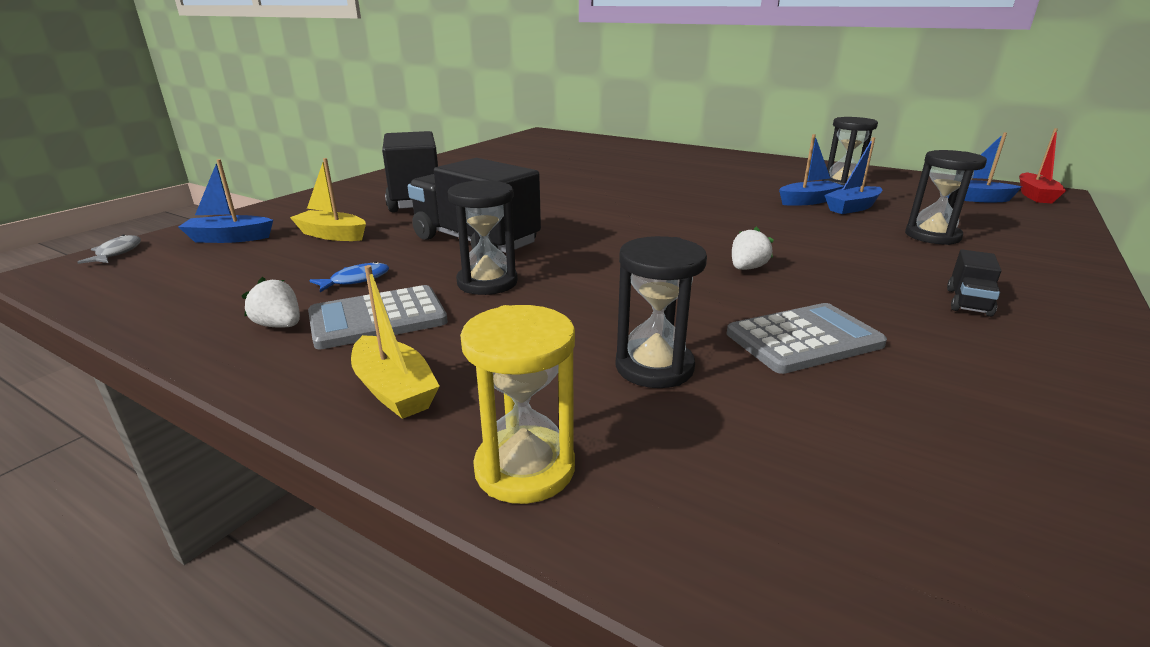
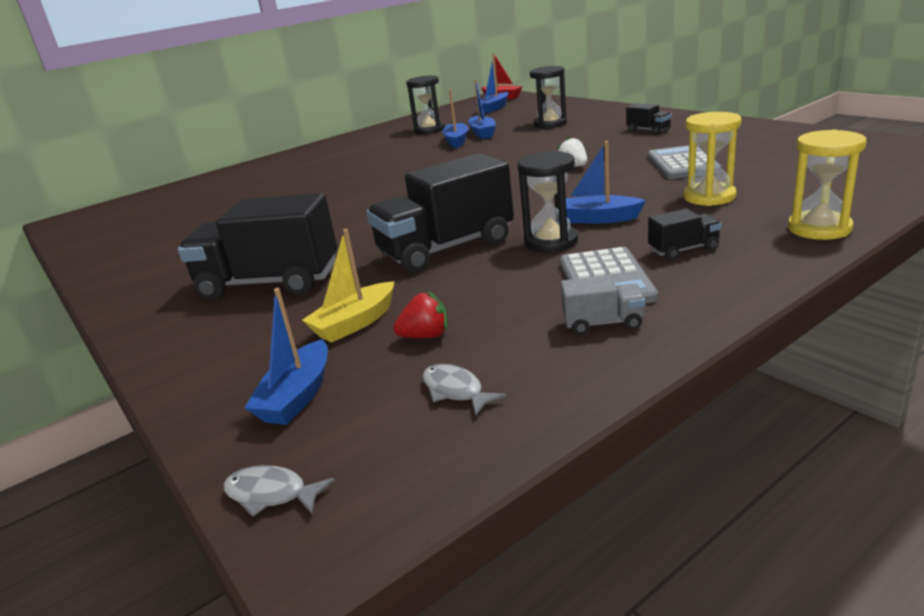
camera: 65 degrees left, 0 degrees up
white strawberry [242,277,300,327] -> grey truck [561,275,645,334]
blue fish [310,262,389,292] -> none
yellow boat [351,265,440,419] -> none
black hourglass [615,236,707,388] -> yellow hourglass [683,112,742,206]
none -> red strawberry [393,291,448,338]
none -> grey fish [422,364,506,416]
none -> blue boat [566,141,646,224]
none -> black truck [648,209,722,260]

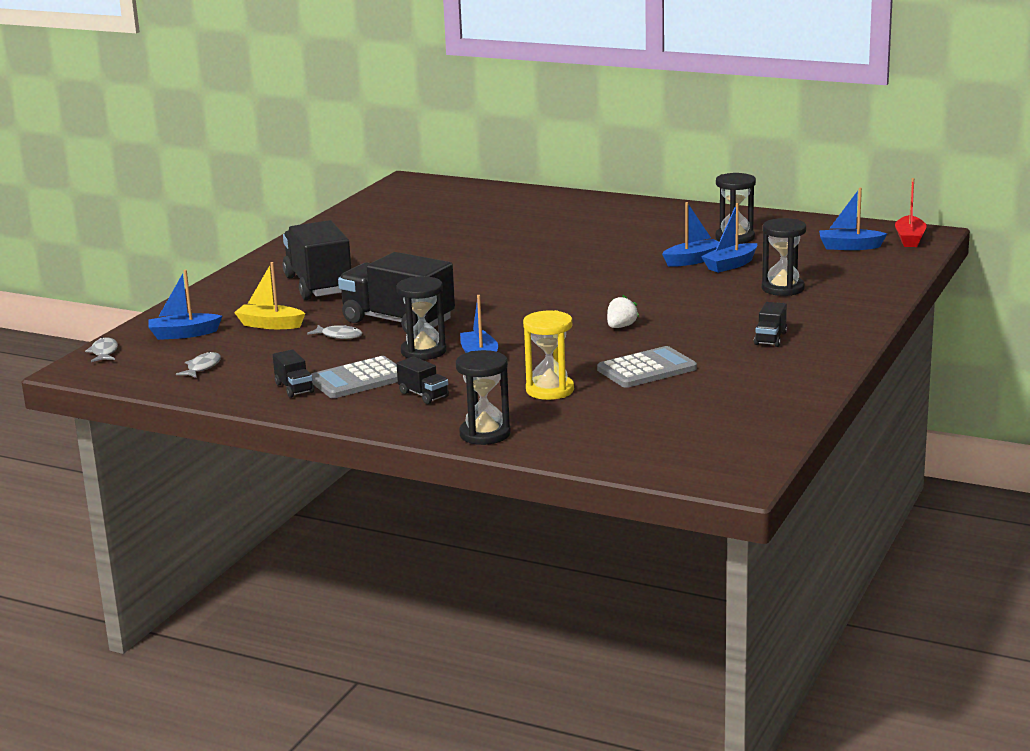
camera: 60 degrees right, 5 degrees down
red strawberry [393,291,448,338] -> none
grey truck [561,275,645,334] -> black truck [273,349,314,398]
yellow hourglass [788,130,867,240] -> black hourglass [456,350,511,445]
none -> grey fish [307,325,362,339]

